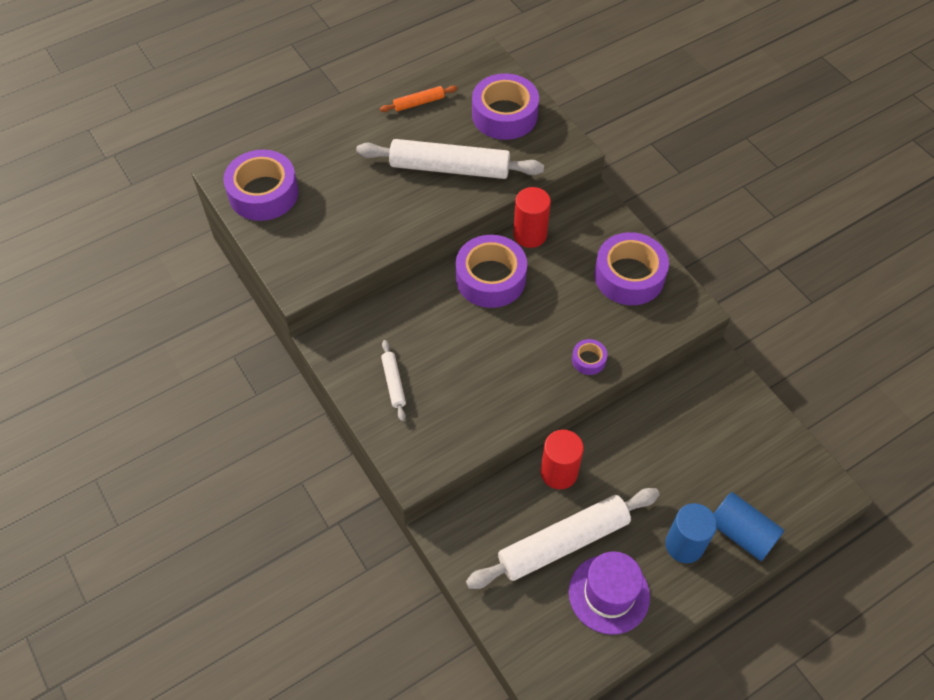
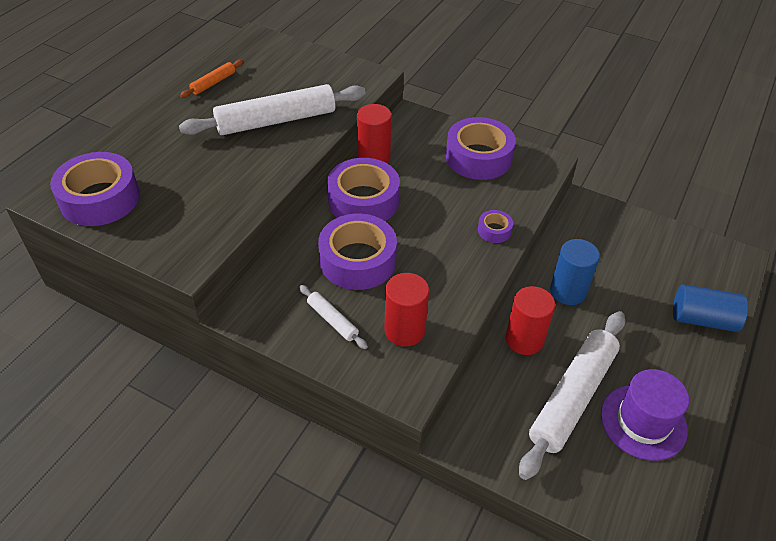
camera: 30 degrees left, 10 degrees down
purple tape [472,73,539,140] -> purple tape moved to [318,214,397,290]
blue cylinder [665,503,717,563] -> blue cylinder moved to [550,239,600,305]
none -> red cylinder [384,273,429,347]

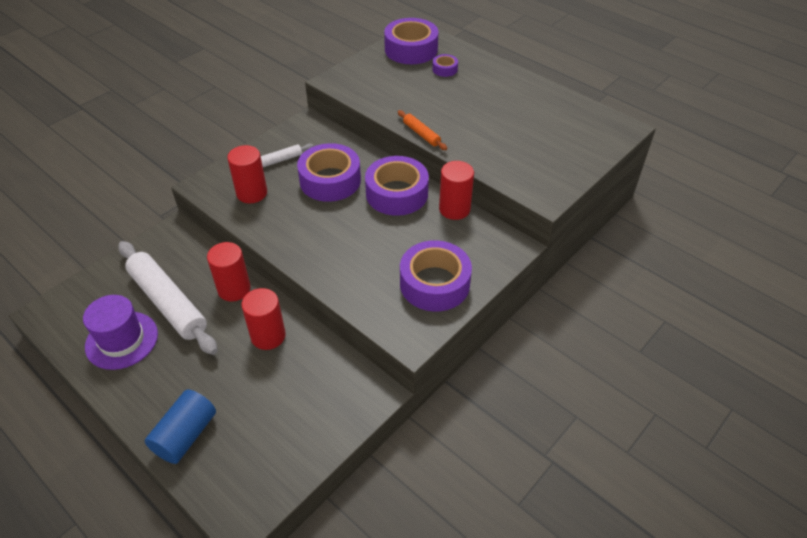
camera: 105 degrees right, 0 degrees up
white rolling pin [179,84,366,135] -> none
orange rolling pin [180,60,244,98] -> orange rolling pin moved to [398,110,447,150]
purple tape [478,210,513,243] -> purple tape moved to [432,54,458,77]
blue cylinder [550,239,600,305] -> red cylinder [241,288,286,350]

